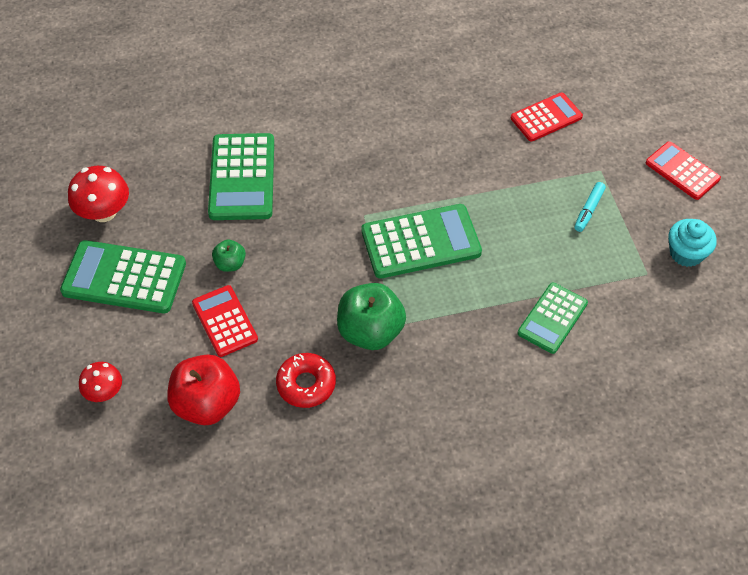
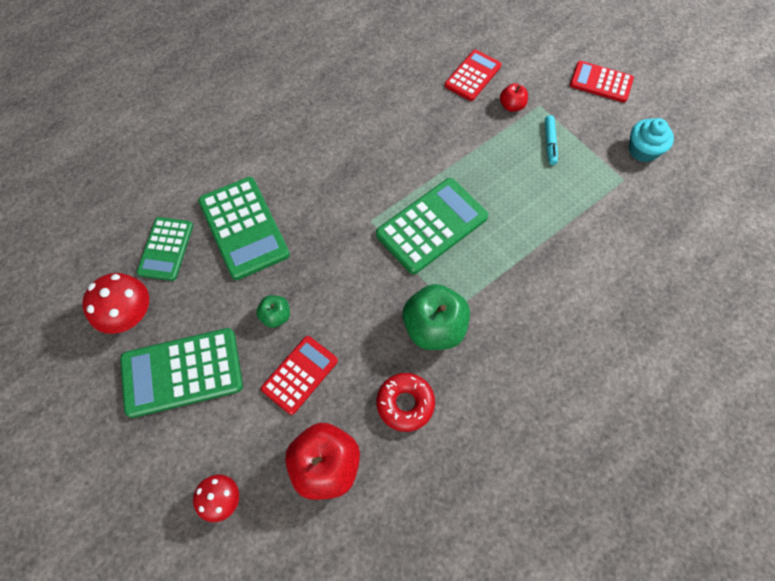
camera: 25 degrees left, 10 degrees up
red calculator [192,285,258,357] -> red calculator turned 90 degrees clockwise [261,336,338,415]
green calculator [518,283,588,354] -> green calculator moved to [137,217,193,281]
none -> red apple [500,83,528,112]

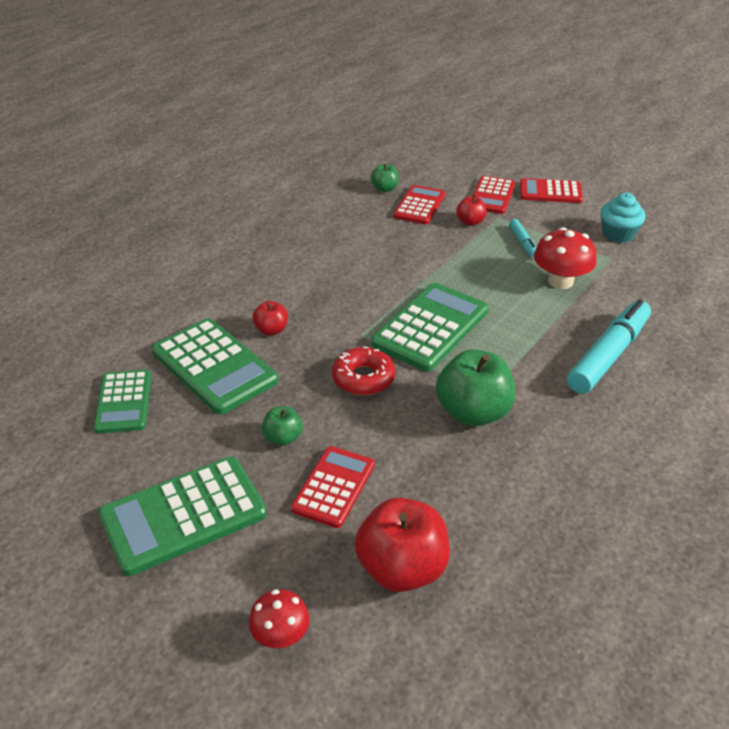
camera: 15 degrees left, 25 degrees down
red mushroom [82,273,149,334] -> red mushroom moved to [534,227,597,289]
red donut [377,373,435,432] -> red donut moved to [332,346,395,395]
none -> red apple [253,301,288,335]
none -> green apple [371,164,399,192]
none -> red calculator [473,176,515,214]
none -> turquoise marker [567,299,651,394]

